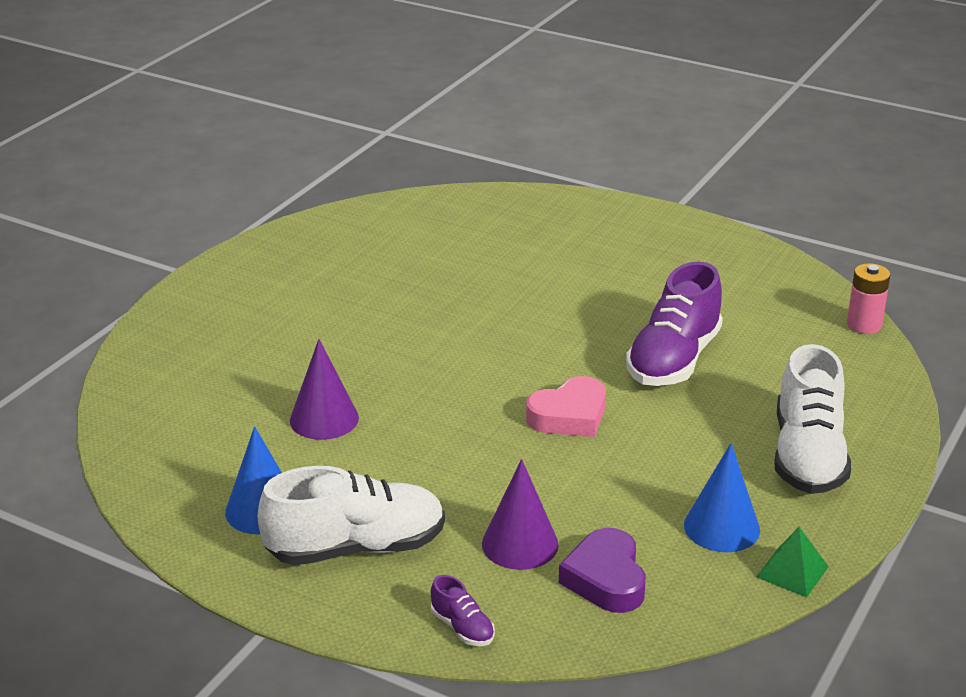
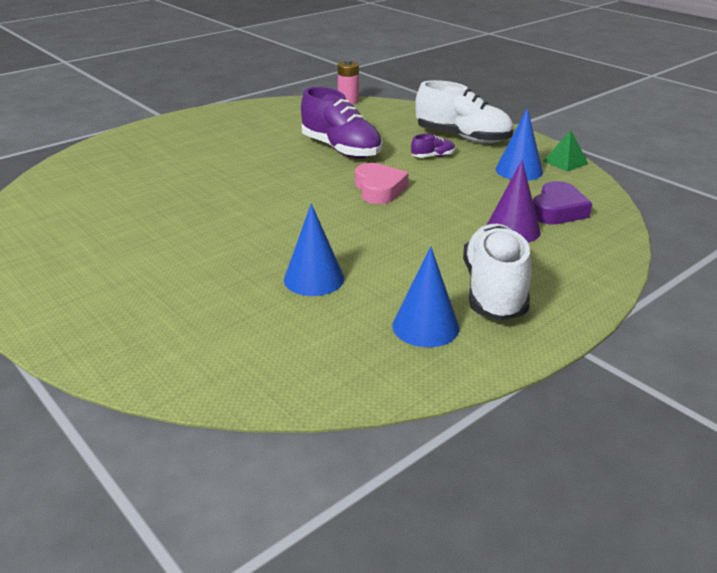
camera: 70 degrees left, 0 degrees up
purple cone [290,339,359,440] -> blue cone [284,203,344,296]
purple shoe [431,575,495,646] -> purple shoe moved to [411,134,455,158]
purple heart [559,528,646,613] -> purple heart turned 75 degrees counterclockwise [533,181,592,224]

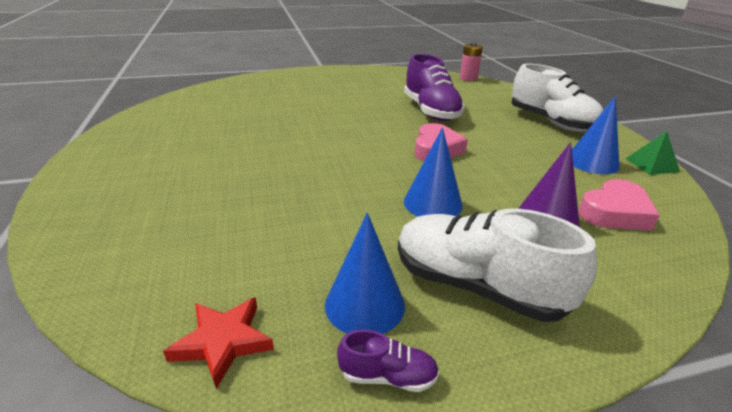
camera: 25 degrees right, 0 degrees up
blue cone [284,203,344,296] -> blue cone moved to [404,127,463,217]
purple shoe [411,134,455,158] -> purple shoe moved to [337,330,439,392]
white shoe [463,224,532,321] -> white shoe turned 90 degrees counterclockwise [398,209,597,322]
purple heart [533,181,592,224] -> pink heart [578,179,660,231]
none -> red star [163,297,274,389]

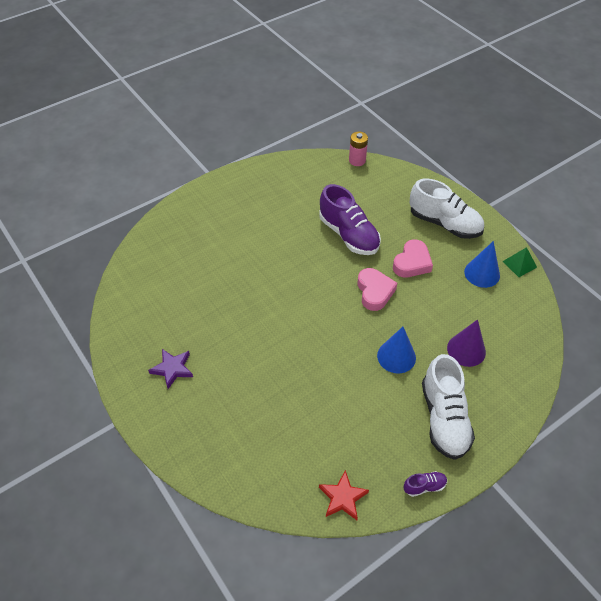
camera: 20 degrees left, 20 degrees up
blue cone [325,213,405,334] -> none
white shoe [398,209,597,322] -> white shoe turned 105 degrees counterclockwise [422,354,475,460]
pink heart [578,179,660,231] -> pink heart moved to [393,240,433,278]
none -> purple star [148,349,193,389]

